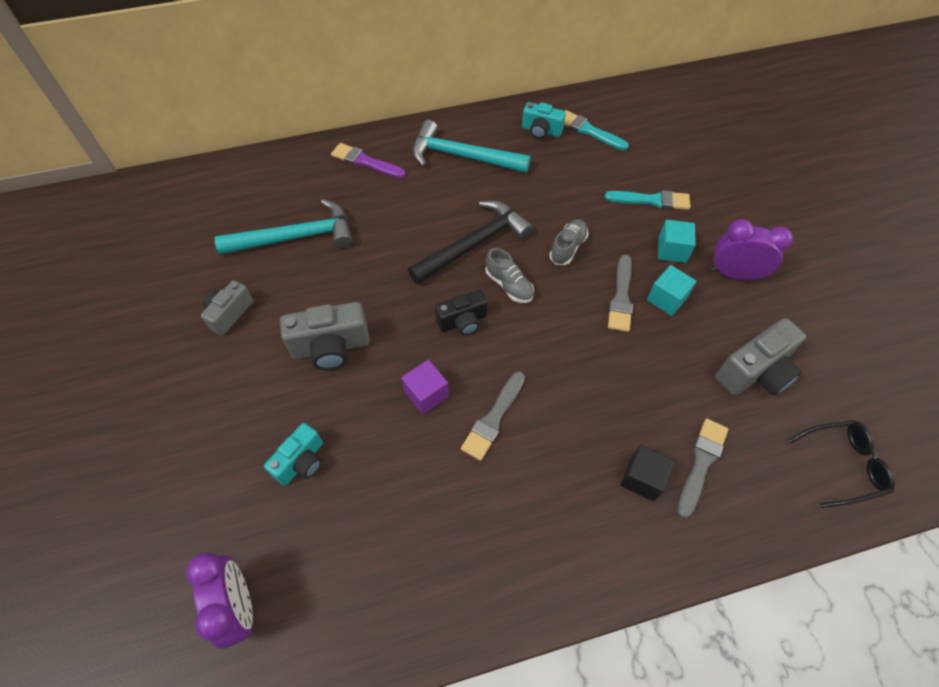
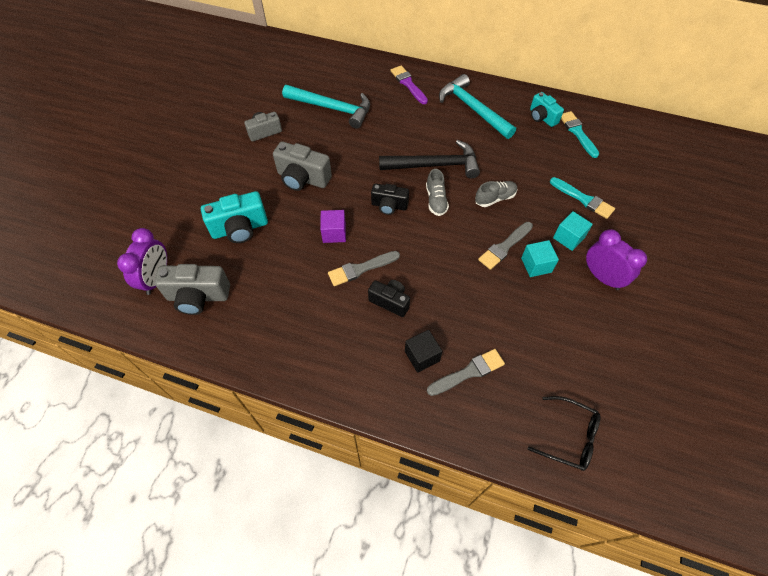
camera: 35 degrees right, 0 degrees up
turquoise camera [264,423,323,486] -> turquoise camera [201,191,268,243], size x1.54
grey camera [715,318,806,396] -> grey camera moved to [155,264,230,315]
none -> black camera [368,280,410,317]

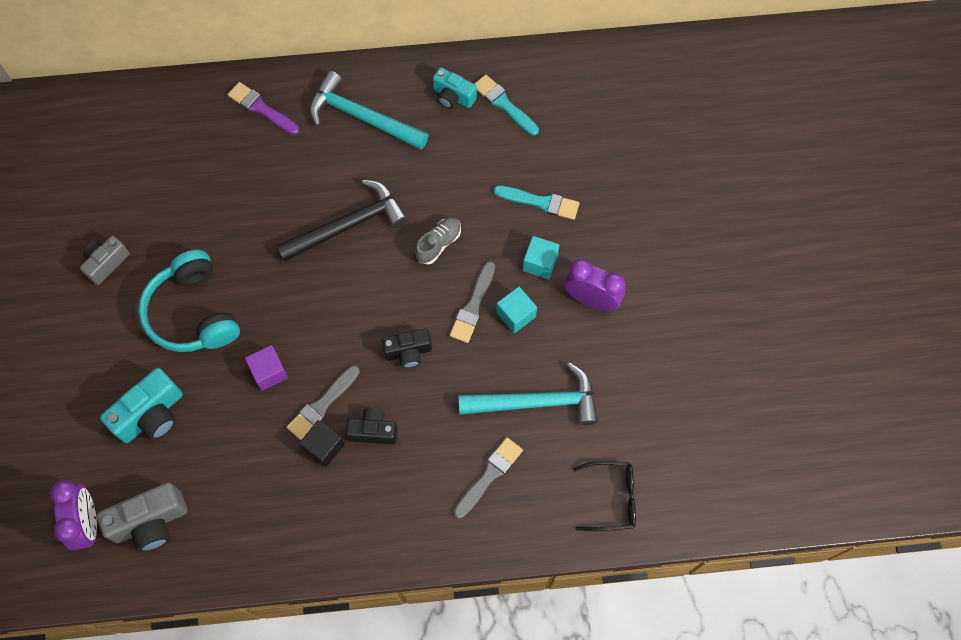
camera: 25 degrees left, 10 degrees up
grey camera [273,141,332,191] -> turquoise headphones [138,250,240,352]
turquoise hammer [282,85,370,129] -> turquoise hammer moved to [458,362,598,425]
black camera [371,183,409,215] -> black camera moved to [381,329,432,368]
black cube [405,330,442,373] -> black cube moved to [299,420,345,467]
grey shoe [426,169,449,216] -> none

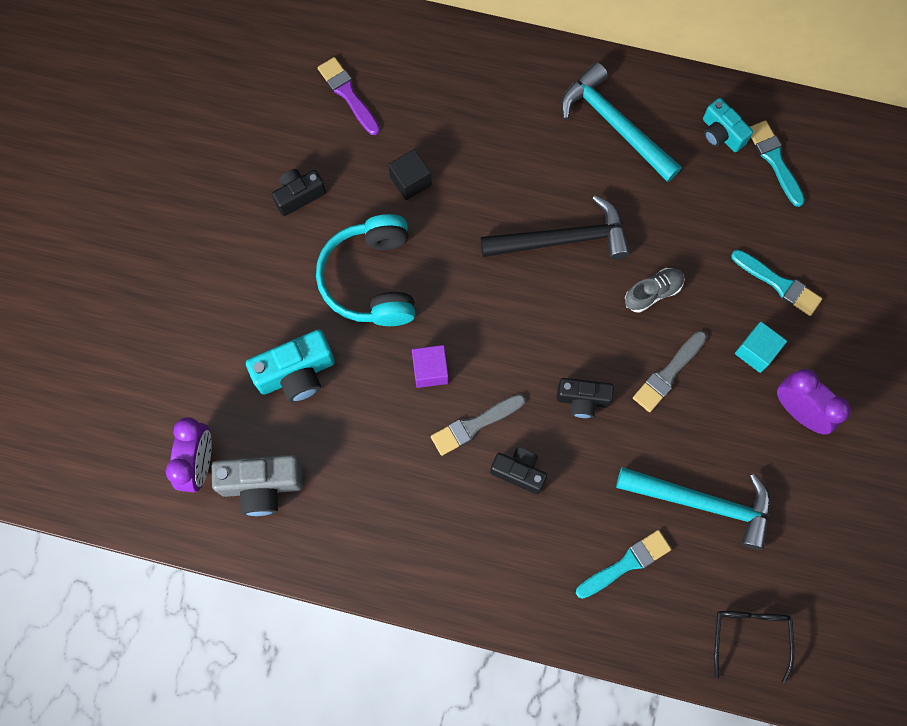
camera: 20 degrees right, 5 degrees up
grey camera [80,236,130,285] -> black camera [272,169,326,216]
purple brush [228,82,299,135] -> purple brush moved to [317,57,380,135]
black cube [299,420,345,467] -> black cube moved to [388,149,432,200]
grey brush [454,437,523,518] -> turquoise brush [576,530,671,599]
turquoise cube [496,287,537,333] -> none
black glasses [573,461,636,531] -> black glasses turned 105 degrees counterclockwise [714,611,794,683]

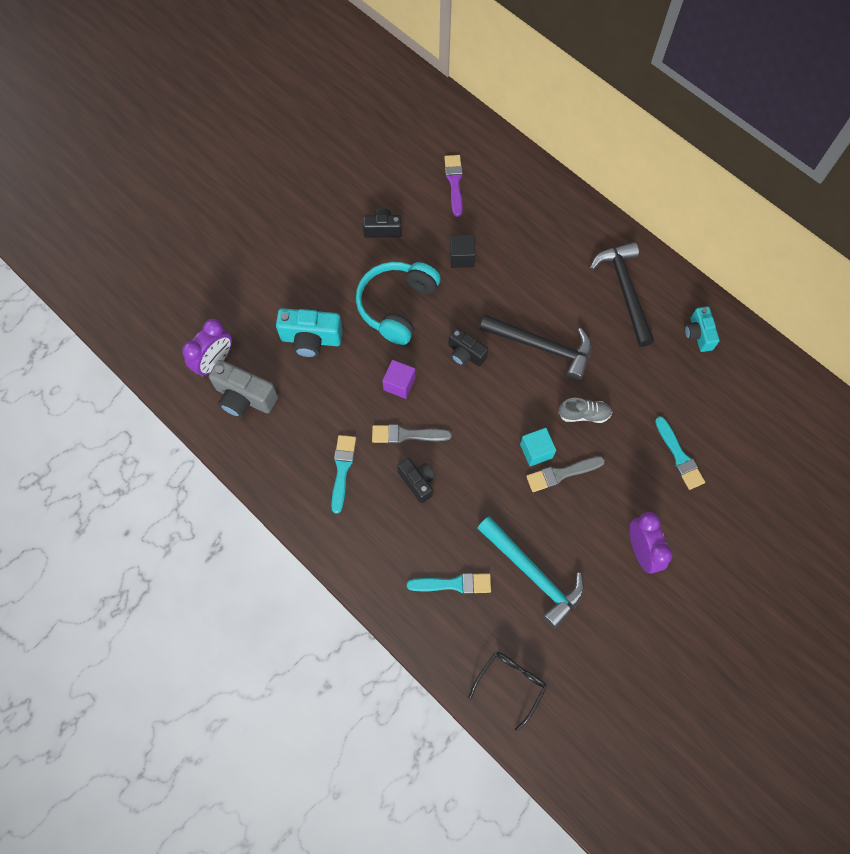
camera: 30 degrees right, 5 degrees down
black camera [557,378,614,419] -> black camera moved to [448,327,488,366]
turquoise hammer [561,62,682,182] -> black hammer [590,242,654,347]
turquoise cube [735,322,787,373] -> turquoise cube moved to [520,428,556,466]
turquoise brush [750,120,805,207] -> turquoise brush moved to [331,435,356,514]

